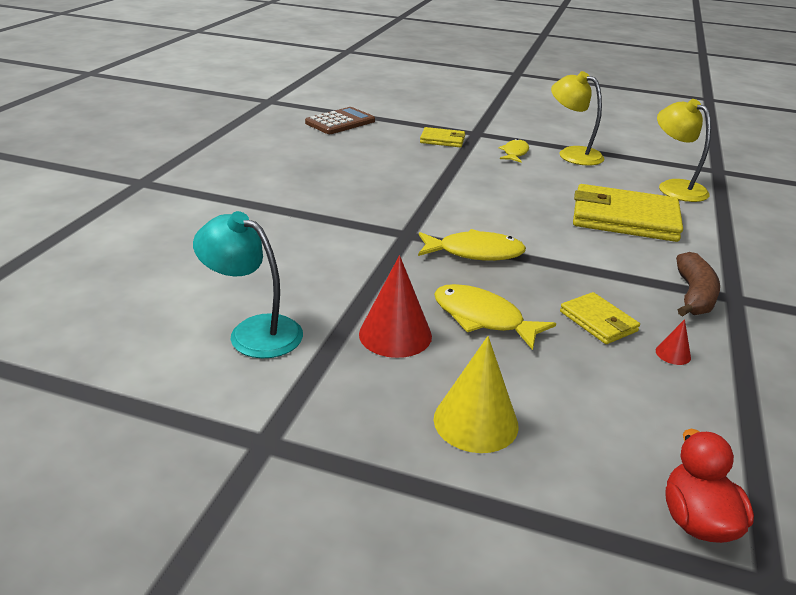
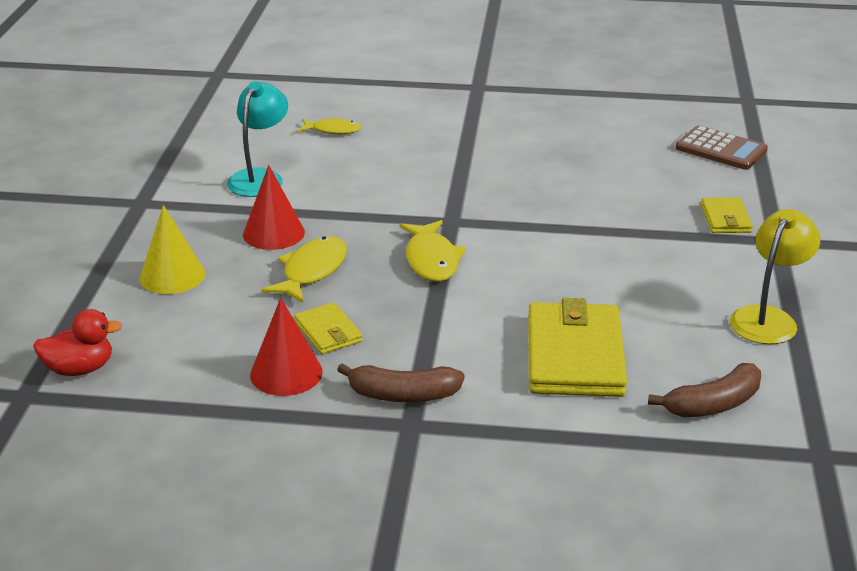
camera: 80 degrees right, 0 degrees up
yellow fish [499,139,529,163] -> yellow fish moved to [298,117,361,134]
yellow wallet [560,292,640,344] -> yellow wallet turned 75 degrees counterclockwise [294,303,362,354]
red cone [656,319,691,365] -> red cone [250,298,323,396], size x2.16
yellow lamp [657,99,711,202] -> brown banana [648,363,761,417]

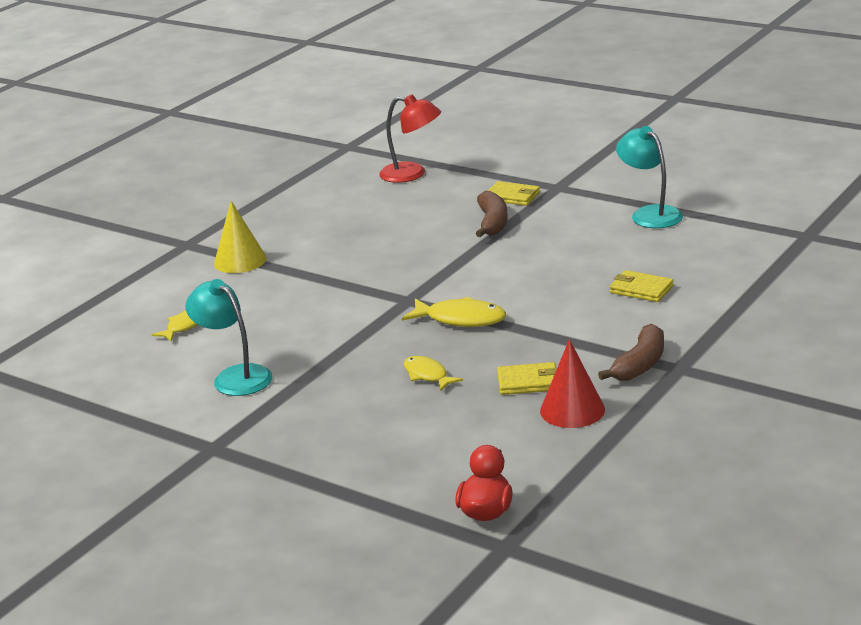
camera: 60 degrees left, 5 degrees down
yellow cone [139,205,205,294] -> yellow cone moved to [214,201,267,273]
red cone [243,165,305,250] -> none
yellow fish [262,236,347,303] -> yellow fish [404,356,463,391], size x0.65
yellow wallet [528,298,627,397] -> yellow wallet [610,270,674,302], size x0.51
brown banana [648,363,761,417] -> brown banana moved to [475,191,508,237]
brown calculator [676,125,768,170] -> red lamp [379,94,441,183]
yellow lamp [730,209,820,344] -> turquoise lamp [616,126,683,228]

